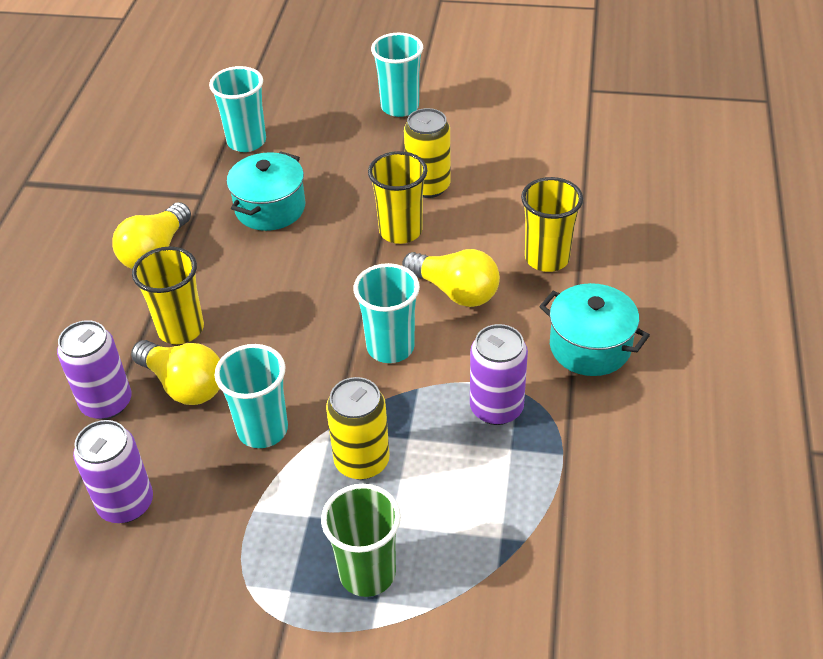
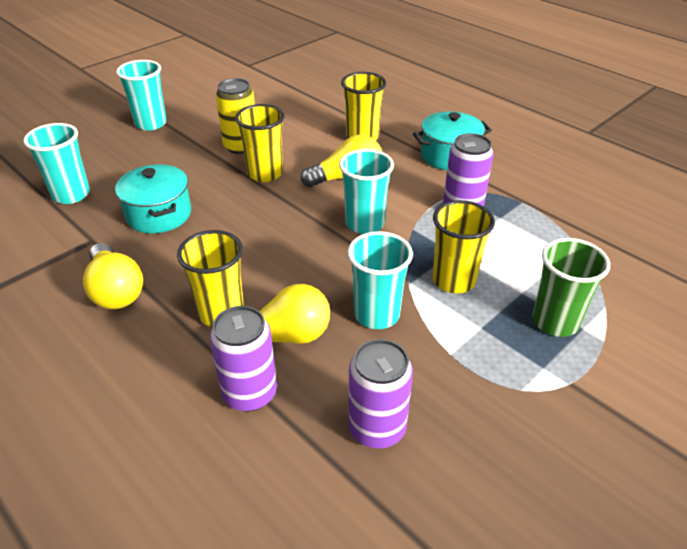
camera: 55 degrees left, 5 degrees down
yellow can [326,377,390,480] -> yellow cup [433,200,495,293]

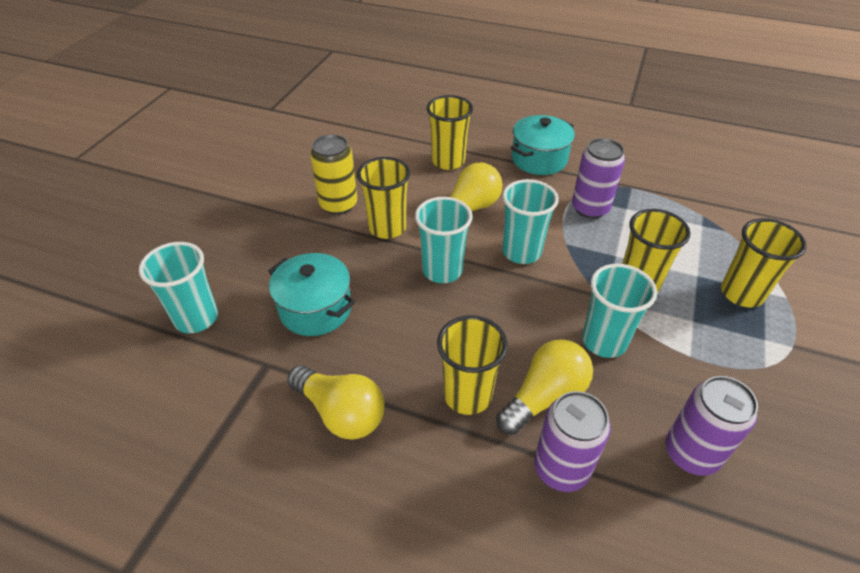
camera: 25 degrees left, 5 degrees up
turquoise cup [116,60,167,131] -> turquoise cup moved to [415,197,473,283]
green cup [532,238,610,337] -> yellow cup [721,218,807,308]

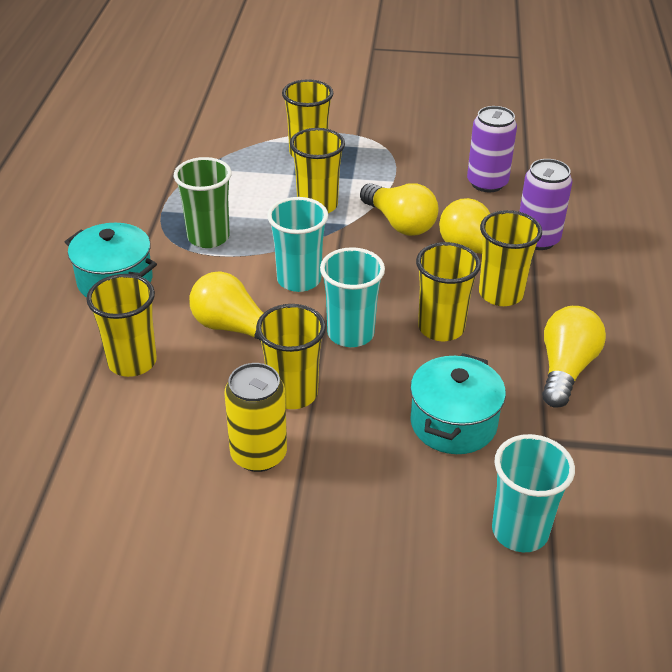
camera: 105 degrees left, 5 degrees down
purple can [572,138,625,219] -> green cup [174,157,232,248]
turquoise cup [582,264,657,358] -> yellow light bulb [360,183,438,236]
none -> yellow cup [416,242,481,341]

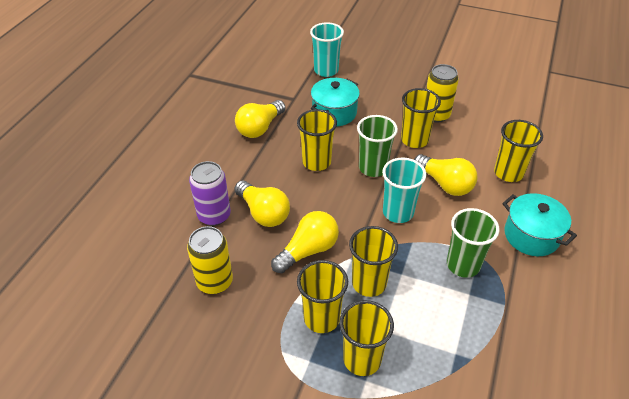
camera: 165 degrees left, 5 degrees up
turquoise cup [320,247,385,347] -> green cup [357,115,398,177]
yellow light bulb [360,183,438,236] -> yellow light bulb turned 75 degrees clockwise [271,211,339,273]
purple can [467,106,517,192] -> yellow can [187,226,233,294]
yellow cup [479,210,542,306] -> yellow cup moved to [297,260,348,333]

